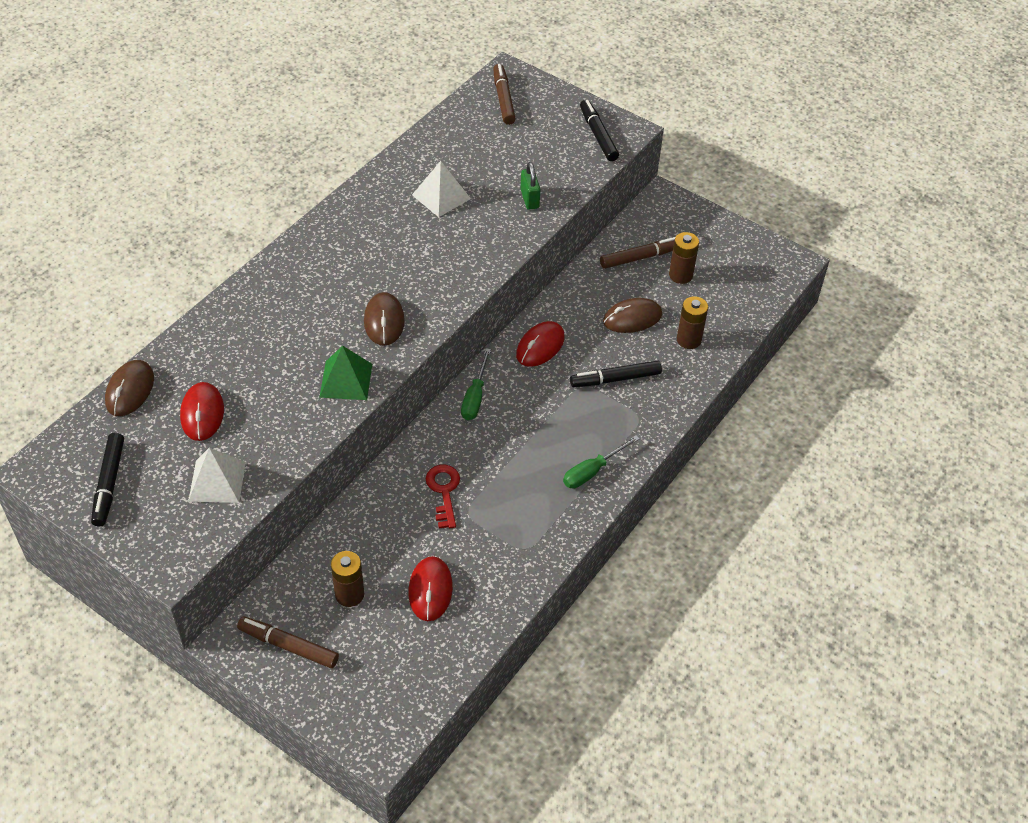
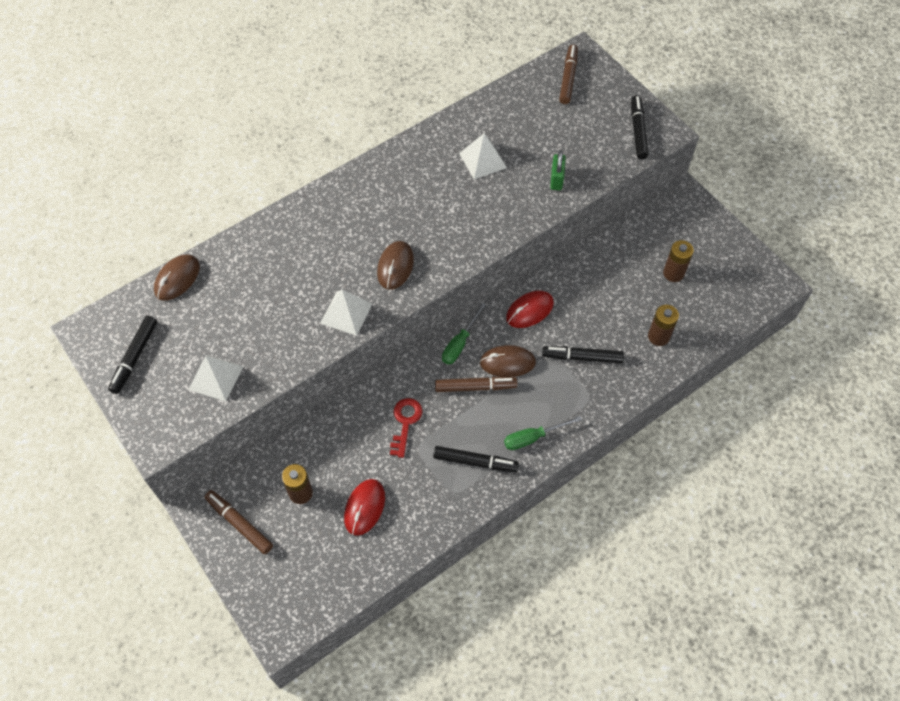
camera: 20 degrees right, 10 degrees up
red mouse [180,382,224,441] -> none
green pyramid [319,345,372,400] -> white pyramid [320,290,372,336]
brown marker [600,237,675,269] -> brown marker moved to [435,377,517,392]
brown mouse [603,298,662,333] -> brown mouse moved to [479,345,536,377]
none -> black marker [433,446,519,472]

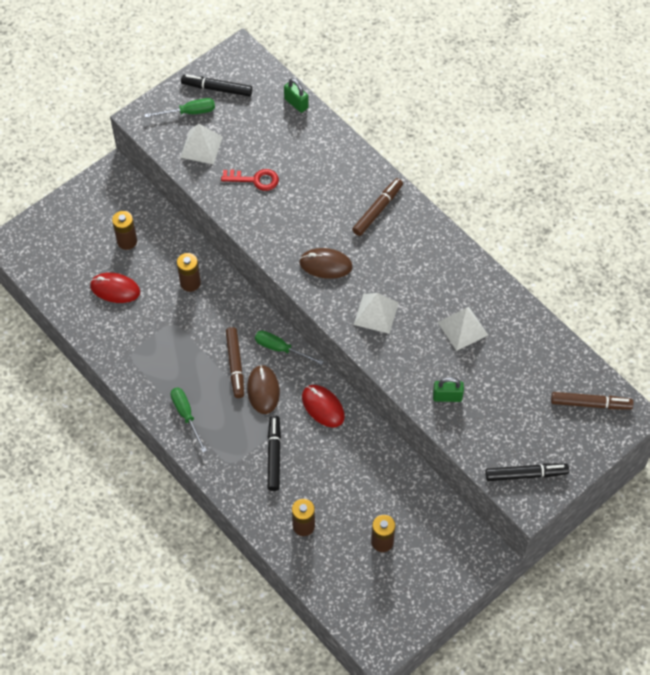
camera: 85 degrees right, 0 degrees up
brown mouse [154,255,200,301] -> green padlock [284,78,309,113]
brown marker [205,490,273,554] -> brown marker moved to [352,178,403,236]
white pyramid [320,290,372,336] -> white pyramid moved to [354,293,399,334]
red key [390,398,423,458] -> red key moved to [221,169,279,191]
black marker [433,446,519,472] -> none
none -> green screwdriver [144,98,215,118]
none -> brown battery [177,253,201,292]

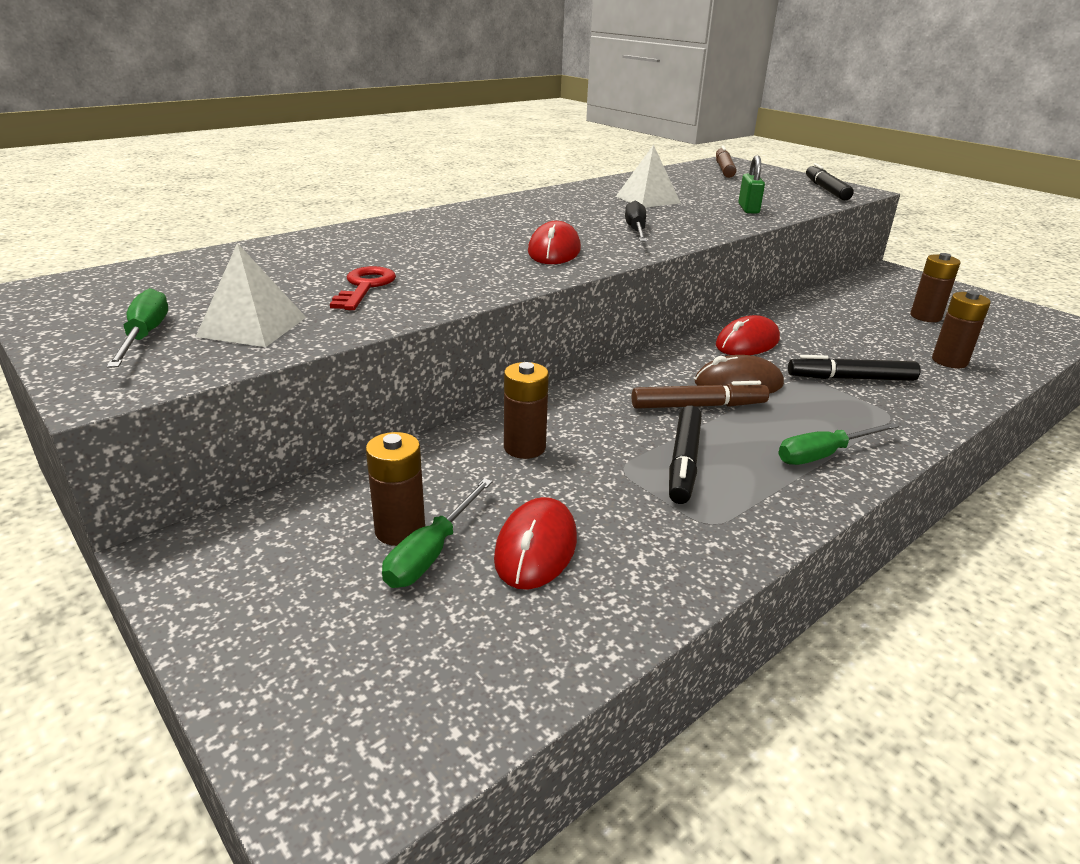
camera: 90 degrees left, 30 degrees down
black marker [181,74,253,97] -> black marker moved to [669,406,702,504]
green screwdriver [255,331,324,365] -> green screwdriver moved to [382,478,493,588]
green padlock [284,78,309,113] -> none
brown mouse [299,248,353,279] -> red mouse [528,221,581,264]
brown marker [352,178,403,236] -> none
white pyramid [354,293,399,334] -> black screwdriver [625,200,647,242]

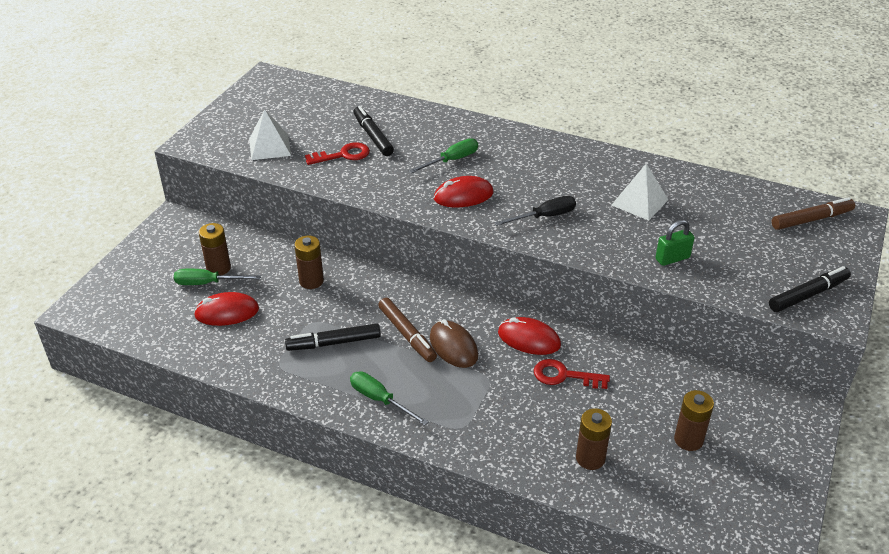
camera: 65 degrees right, 10 degrees up
green screwdriver [107,288,168,368] -> green screwdriver moved to [409,138,478,173]
black marker [788,355,920,381] -> black marker moved to [353,106,394,156]
none -> red key [534,359,610,389]

